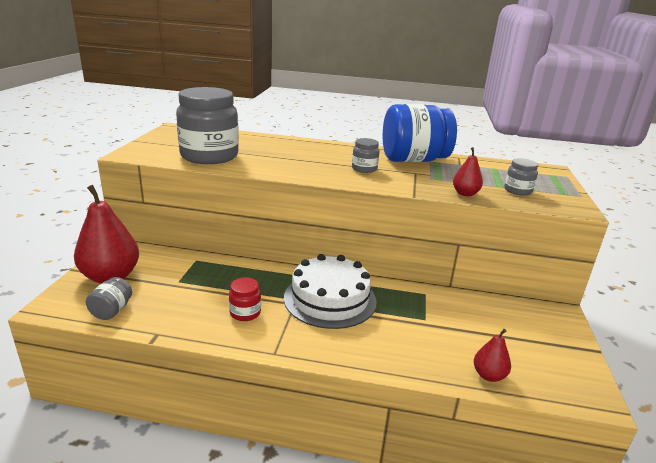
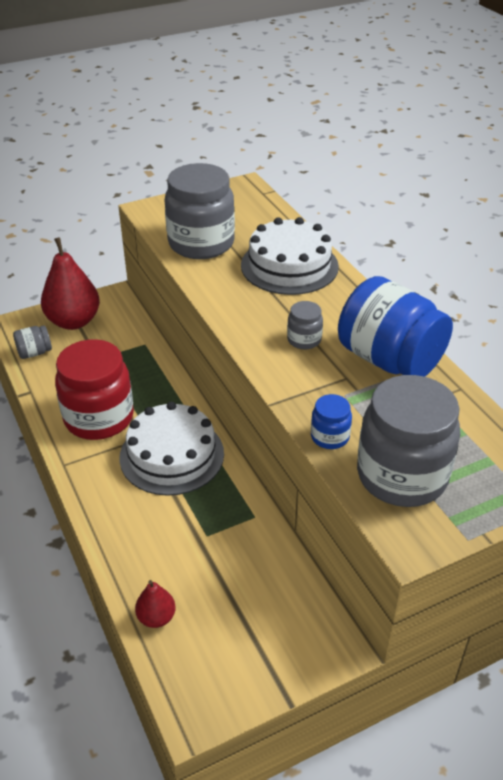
camera: 55 degrees right, 15 degrees up
red jar [229,277,261,321] -> red jar [55,339,134,440], size x2.23
red pear [453,147,483,196] -> blue jar [311,394,352,449]
grey jar [504,158,538,196] -> grey jar [357,375,460,507], size x2.23
none -> white cake [241,217,339,295]

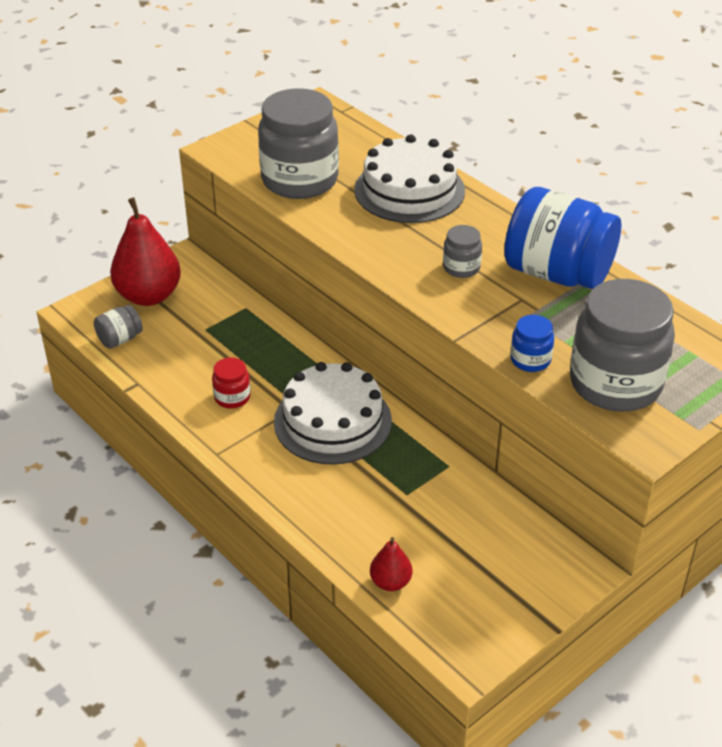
camera: 15 degrees left, 0 degrees up
red jar [55,339,134,440] -> red jar [212,357,251,408], size x0.45

